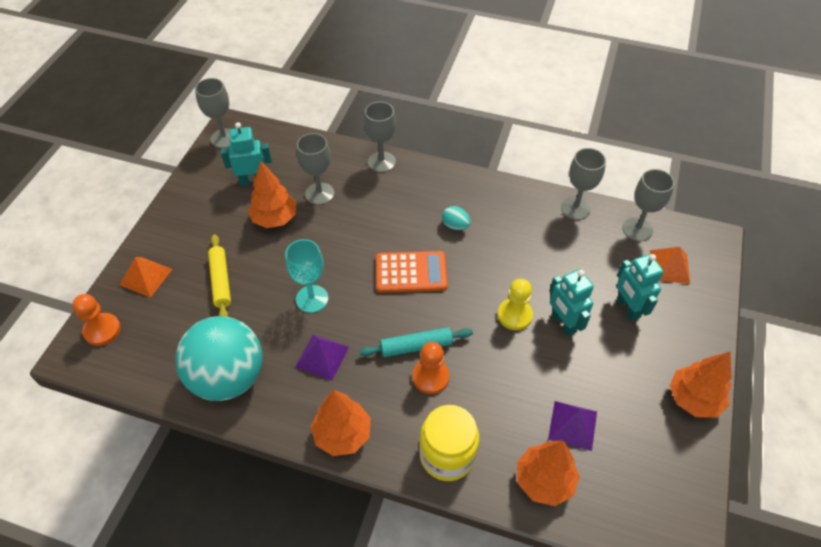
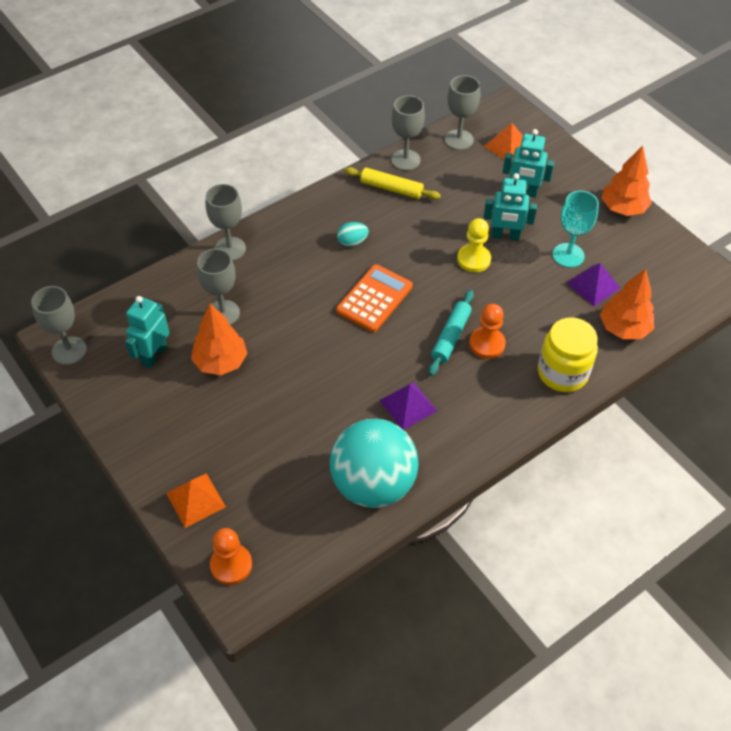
camera: 55 degrees left, 0 degrees up
yellow rolling pin [208,234,231,317] -> yellow rolling pin moved to [344,167,441,200]
turquoise goblet [285,239,328,313] -> turquoise goblet moved to [553,191,599,268]
orange tree [311,390,371,456] -> none

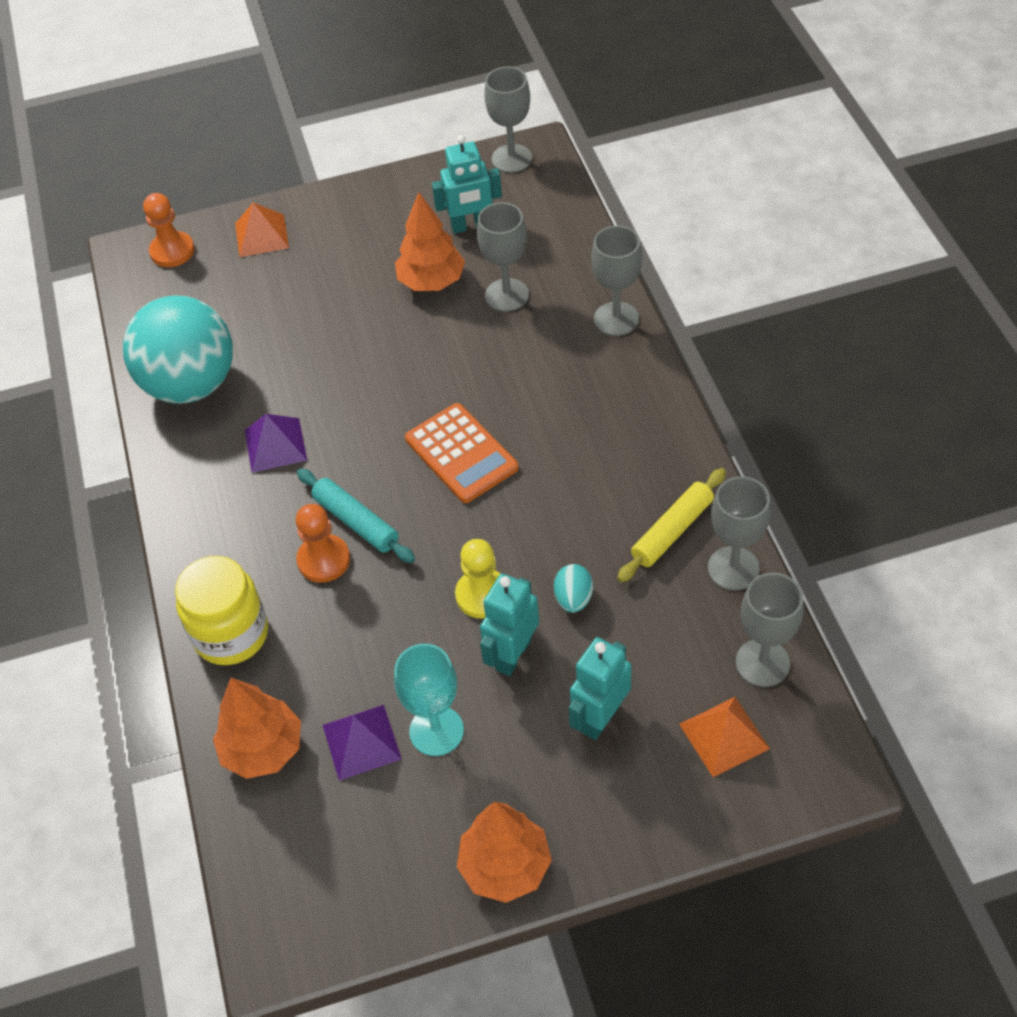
camera: 115 degrees right, 0 degrees up
turquoise robot [125,296,169,368] -> turquoise robot turned 120 degrees clockwise [432,135,502,234]
turquoise egg [337,222,369,247] -> turquoise egg moved to [554,564,593,613]

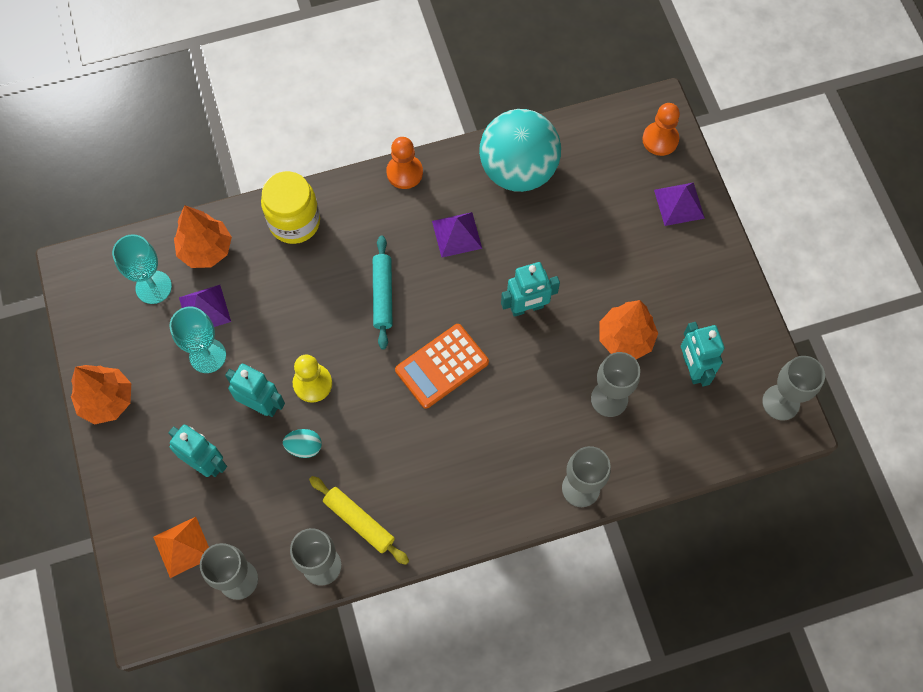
camera: 85 degrees right, 15 degrees up
orange pyramid [235,203,289,257] -> purple pyramid [654,182,705,226]
orange pawn [295,504,350,583] -> orange pawn moved to [386,137,423,189]
turquoise rolling pin [297,468,415,563] -> turquoise rolling pin turned 45 degrees counterclockwise [373,236,393,349]
none -> turquoise goblet [112,234,172,304]
none -> turquoise robot [501,262,560,317]

